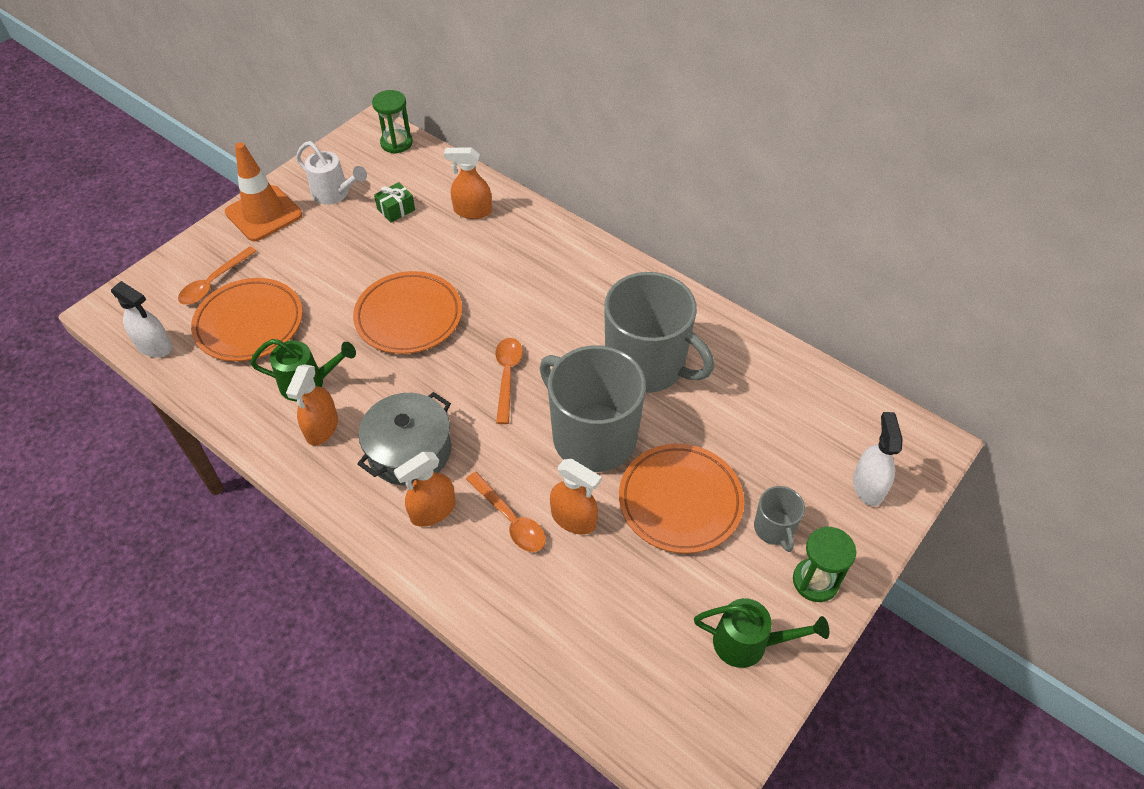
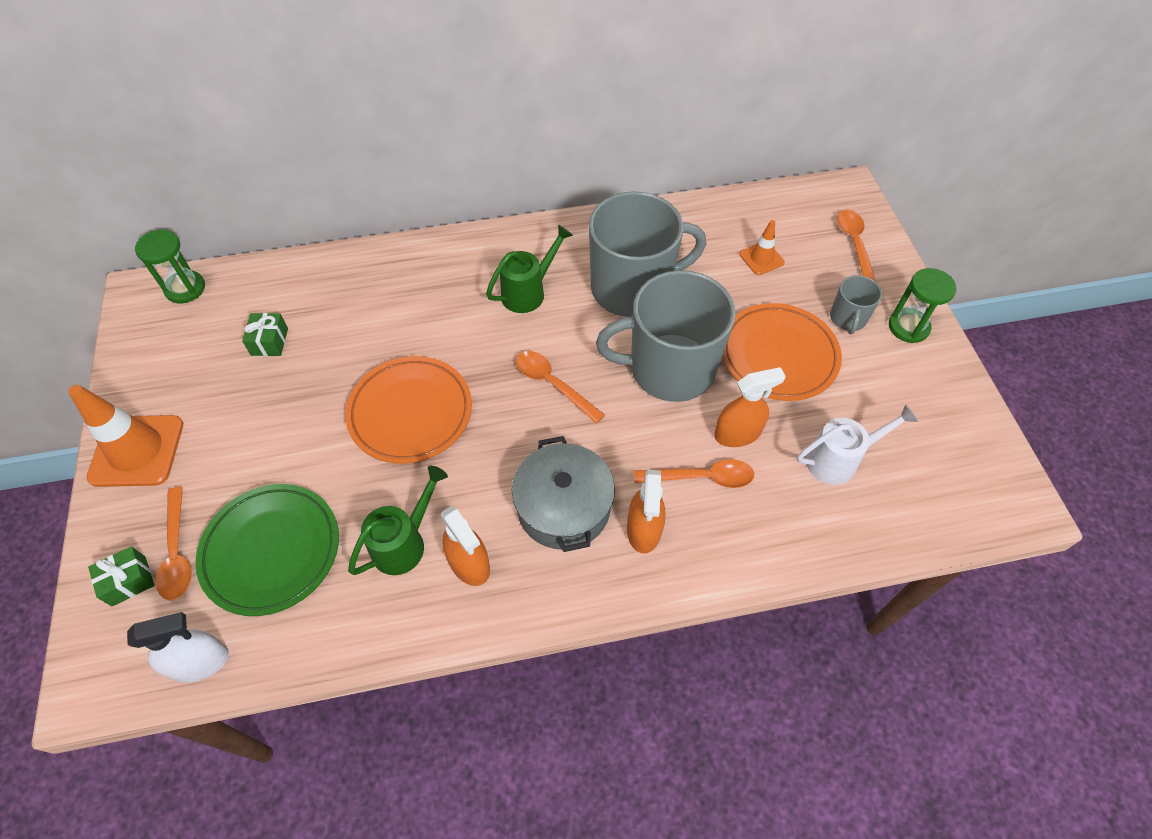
camera: 50 degrees left, 5 degrees up
orange plate [191,278,303,362] -> green plate [195,484,339,616]
white watering can [296,141,367,205] -> white watering can moved to [797,404,918,485]
orange spray bottle [444,147,492,219] -> none
green watering can [694,598,829,668] -> green watering can moved to [486,225,573,313]
grey mug [754,486,805,552] -> grey mug turned 75 degrees clockwise [830,275,882,334]
white spray bottle [853,412,903,506] -> orange spoon [837,209,876,282]
none -> green gift [88,546,154,606]
none -> orange traffic cone [739,220,785,275]

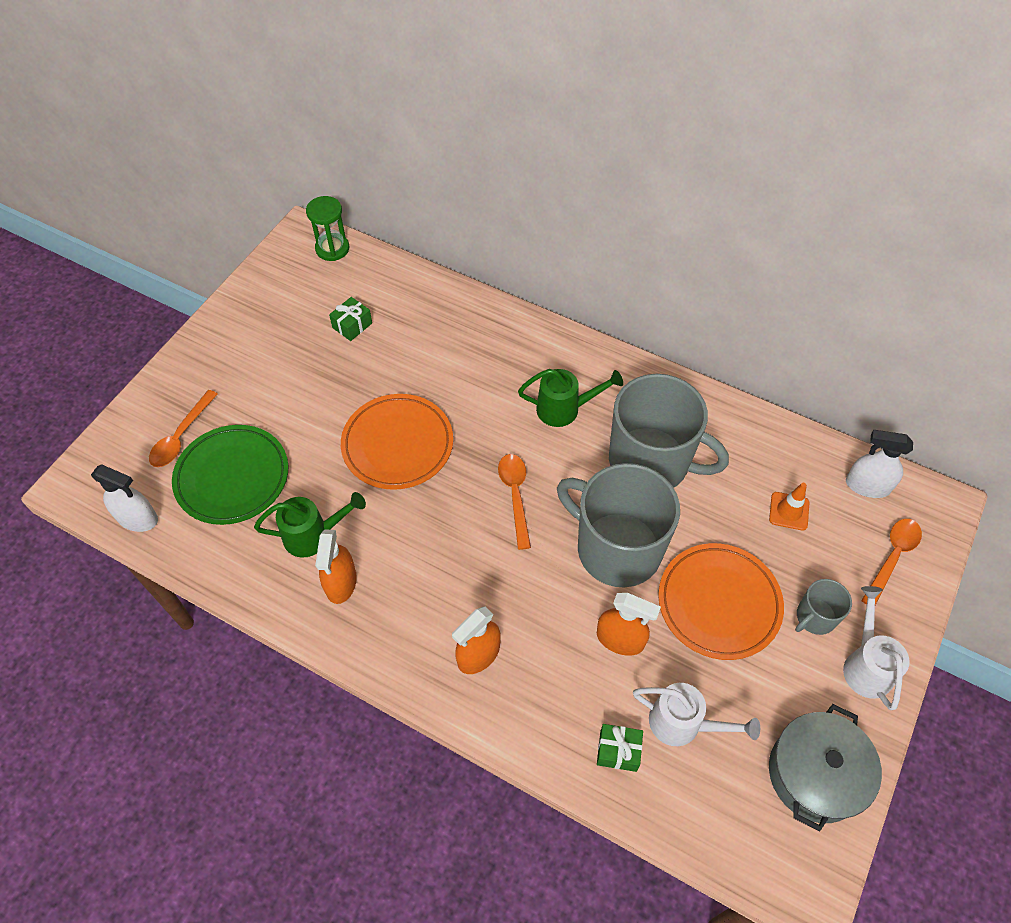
camera: 40 degrees right, 0 degrees up
orange traffic cone [68,385,183,487] -> none
green gift [88,546,154,606] -> green gift moved to [597,724,643,772]
grey pot [512,436,615,552] -> grey pot moved to [769,704,882,831]
orange spoon [634,459,754,488] -> none
green hourglass [889,268,956,343] -> white watering can [843,586,910,710]
none -> white spray bottle [846,430,913,498]

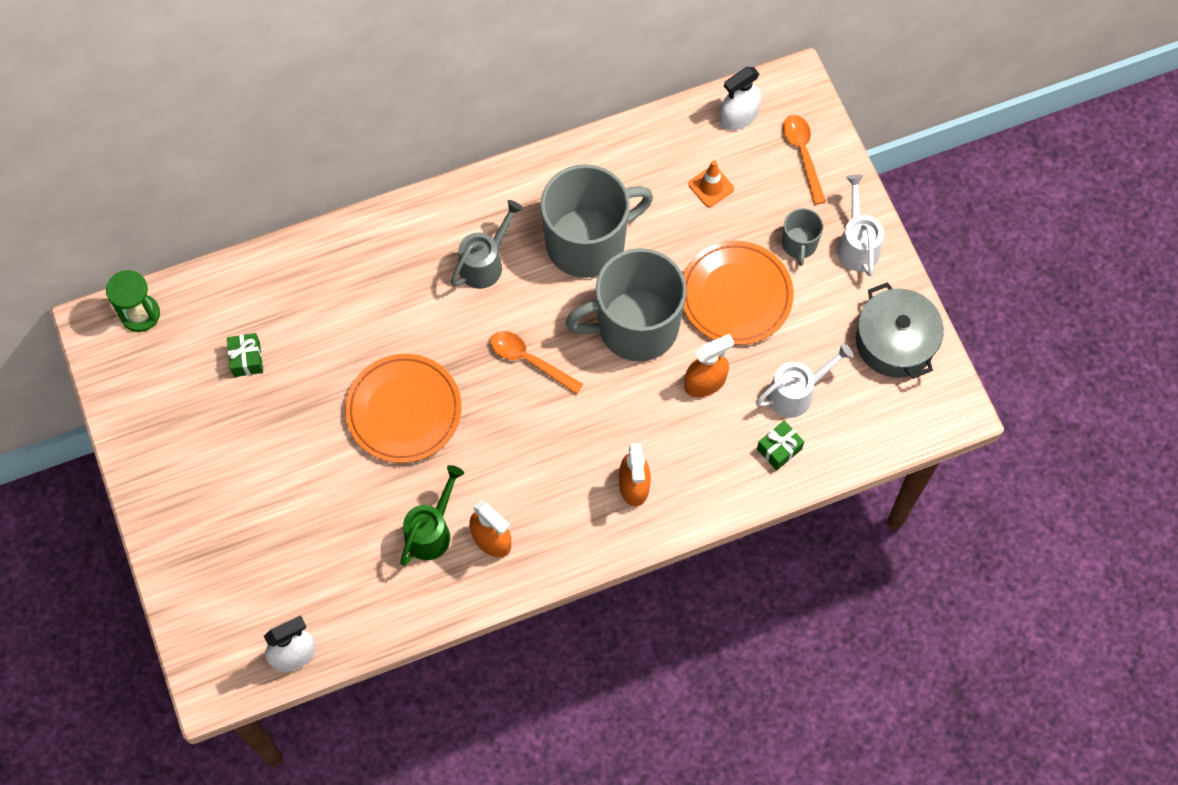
camera: 50 degrees left, 10 degrees up
orange spoon [149,390,218,467] -> none
green plate [172,425,288,525] -> none
green watering can [518,369,623,427] -> grey watering can [451,200,523,289]
white watering can [843,586,910,710] -> white watering can turned 45 degrees clockwise [837,175,884,276]

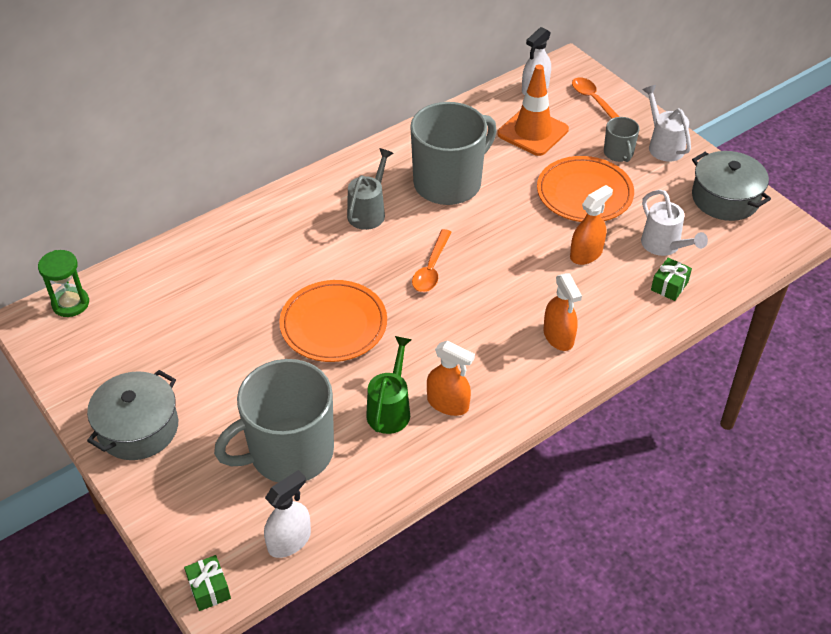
camera: 15 degrees left, 20 degrees down
green gift [227,333,263,377] -> green gift moved to [184,555,231,611]
orange spoon [490,331,583,394] -> orange spoon turned 90 degrees counterclockwise [412,229,452,292]
grey mug [566,248,687,362] -> grey mug moved to [214,359,334,483]
orange traffic cone [688,160,734,207] -> orange traffic cone [497,64,569,156], size x1.90
white watering can [756,343,853,418] -> white watering can turned 105 degrees clockwise [641,190,708,256]
none -> grey pot [87,370,178,460]

